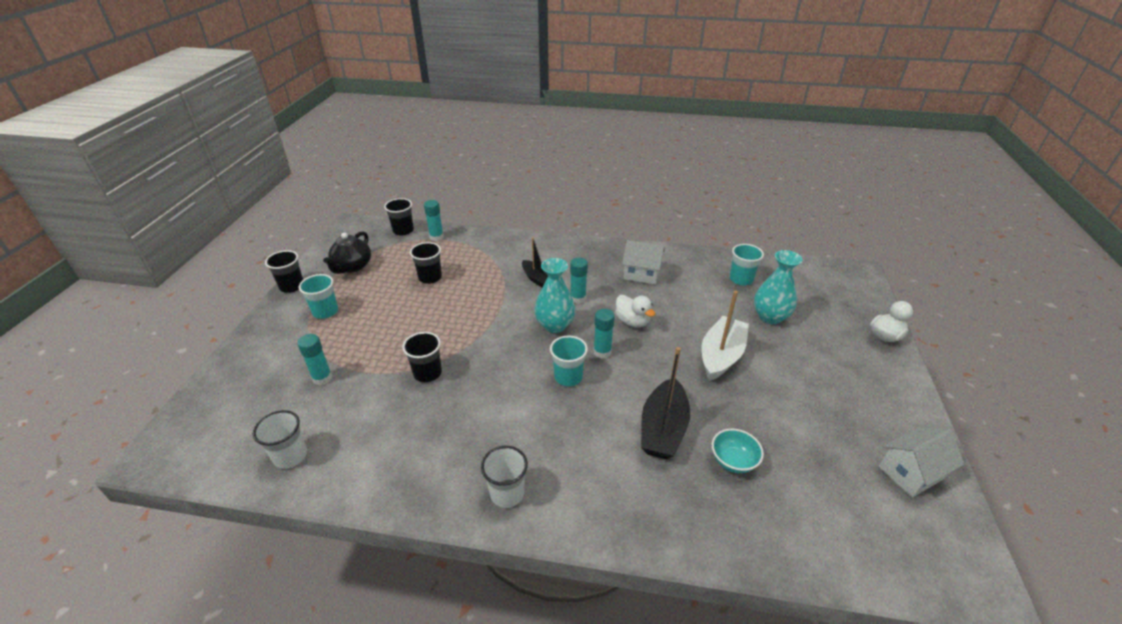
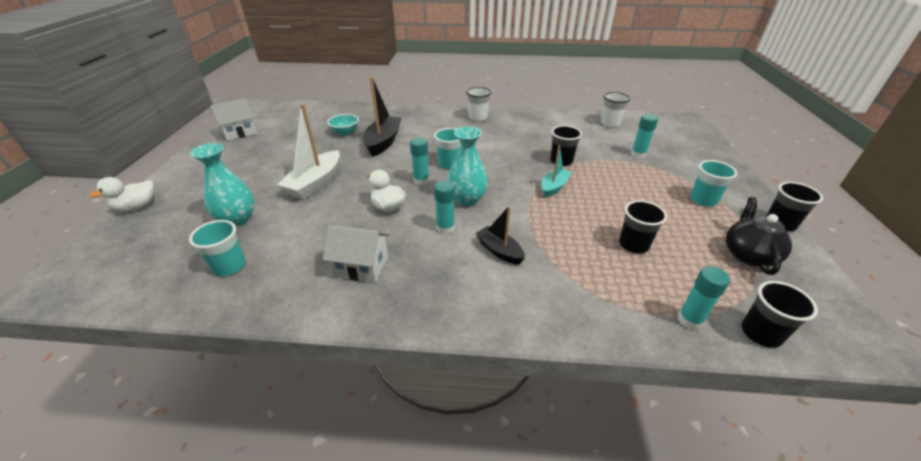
camera: 175 degrees right, 0 degrees up
none -> turquoise boat [541,145,571,197]

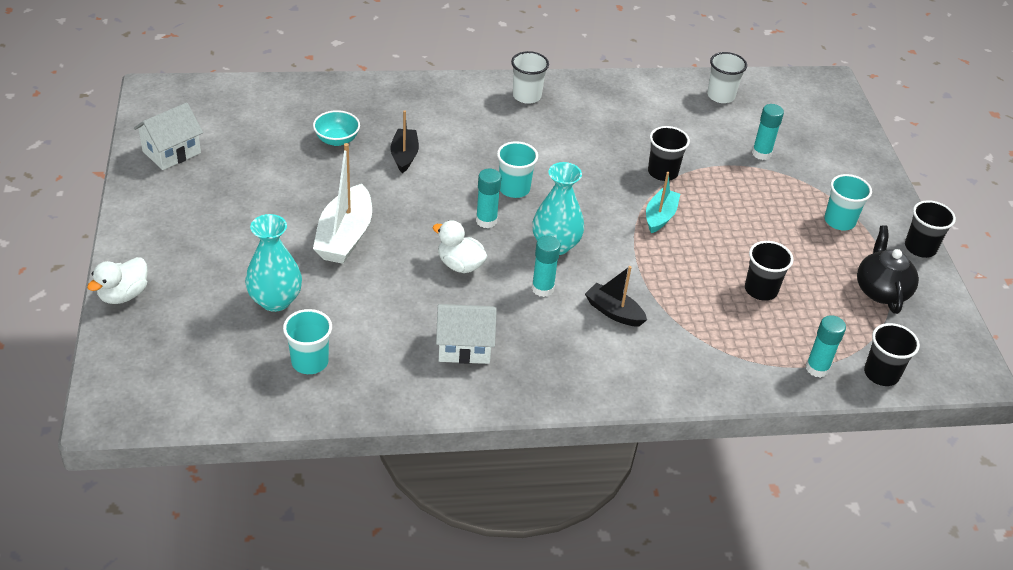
camera: 15 degrees left, 5 degrees up
black boat [363,77,402,157] -> black boat [390,110,419,173], size x0.61

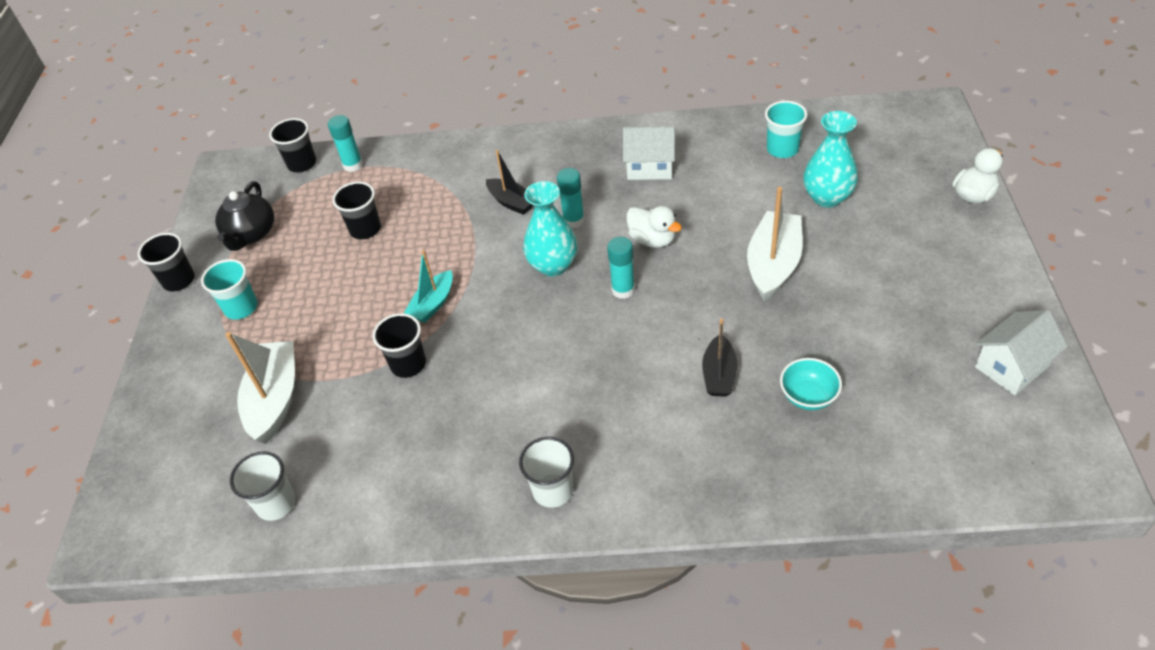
camera: 165 degrees left, 5 degrees up
turquoise cup [497,141,538,198] -> none
turquoise glue stick [752,104,784,160] -> white boat [225,332,295,444]

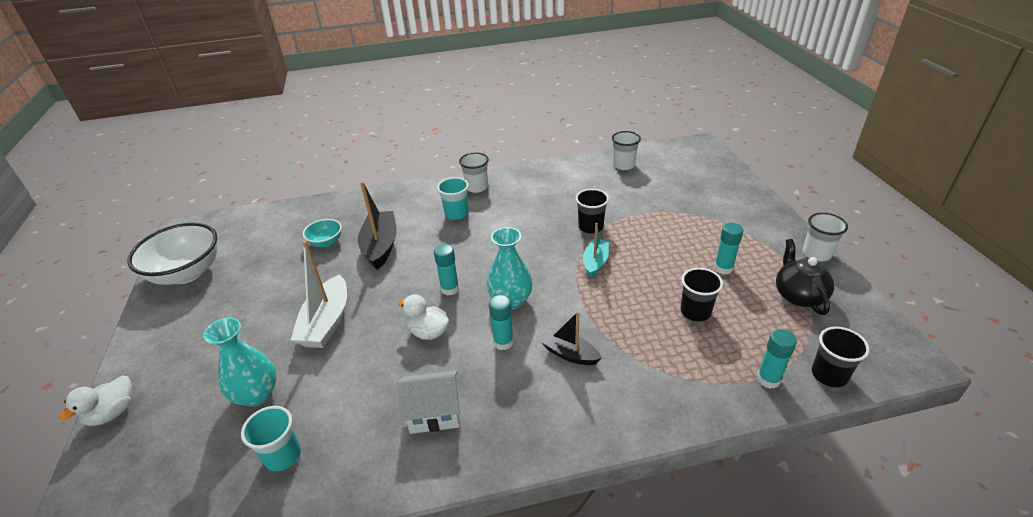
camera: 165 degrees right, 10 degrees down
black cup [138,233,195,291] -> white cup [803,213,848,261]
turquoise cup [201,259,258,320] -> turquoise cup moved to [437,177,469,220]
white boat [225,332,295,444] -> none
black boat [702,318,738,397] -> black boat [358,181,397,270], size x1.64
white house [975,310,1068,395] -> white bowl [127,223,217,285]
none -> turquoise glue stick [714,223,743,275]

